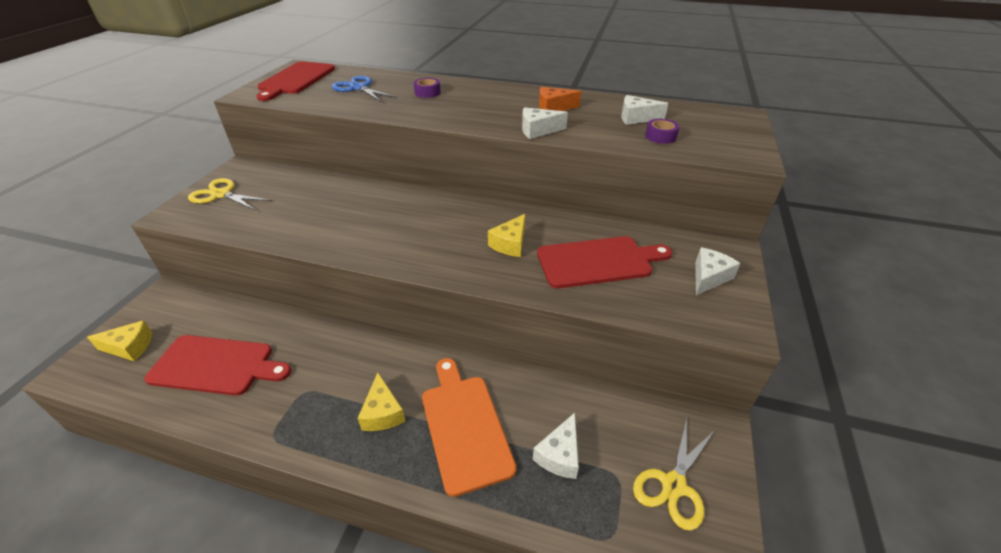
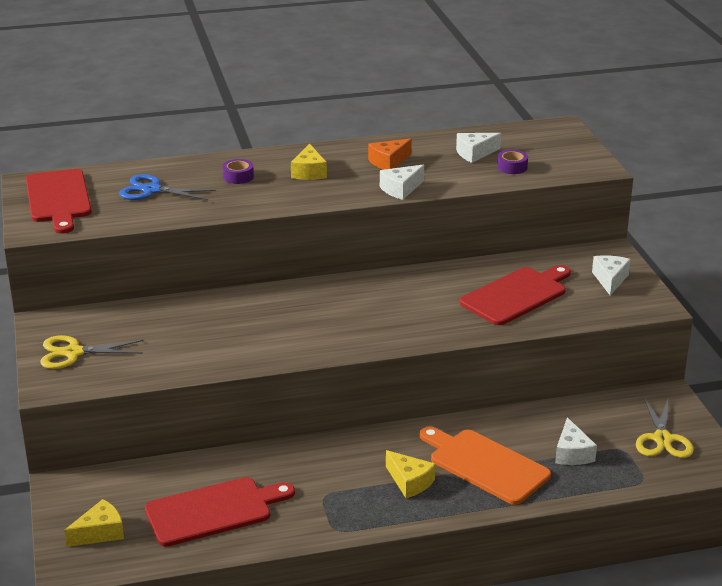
camera: 30 degrees left, 10 degrees down
yellow cheese [488,214,525,257] -> yellow cheese moved to [291,144,327,180]

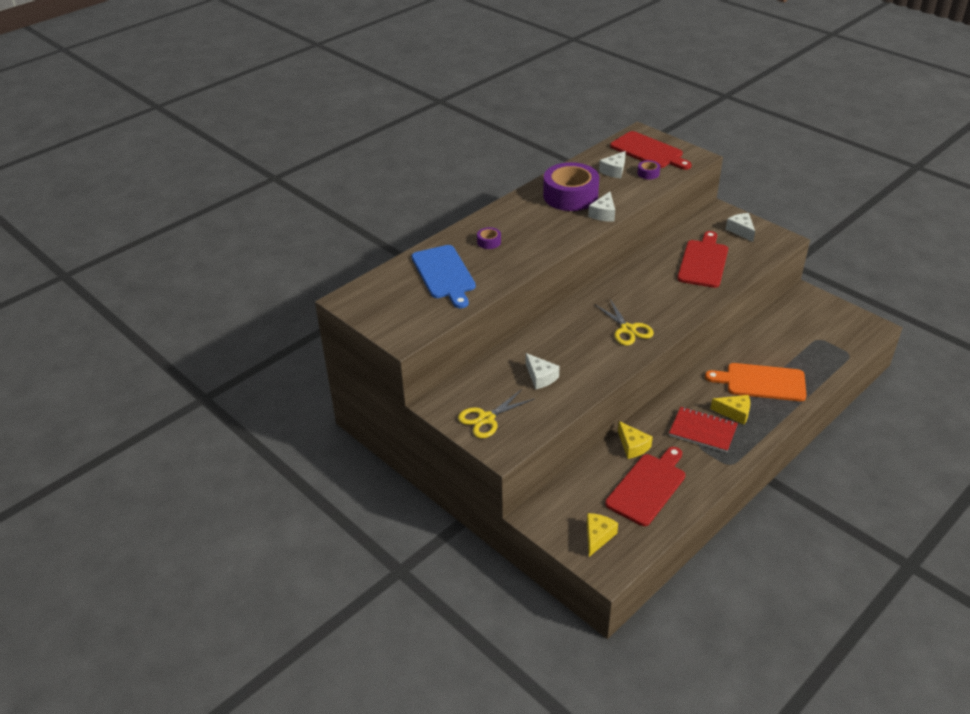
camera: 30 degrees left, 10 degrees up
red cutting board [26,169,91,234] -> red cutting board moved to [610,131,692,170]
blue scissors [119,174,216,200] -> blue cutting board [411,245,476,308]
yellow cheese [291,144,327,180] -> yellow cheese moved to [618,421,653,459]
orange cheese [368,138,412,170] -> purple tape [543,162,599,211]
white cheese [555,417,597,465] -> white cheese moved to [526,353,559,389]
yellow scissors [636,398,694,458] -> yellow scissors moved to [595,299,654,346]
none -> red notebook [669,407,738,453]

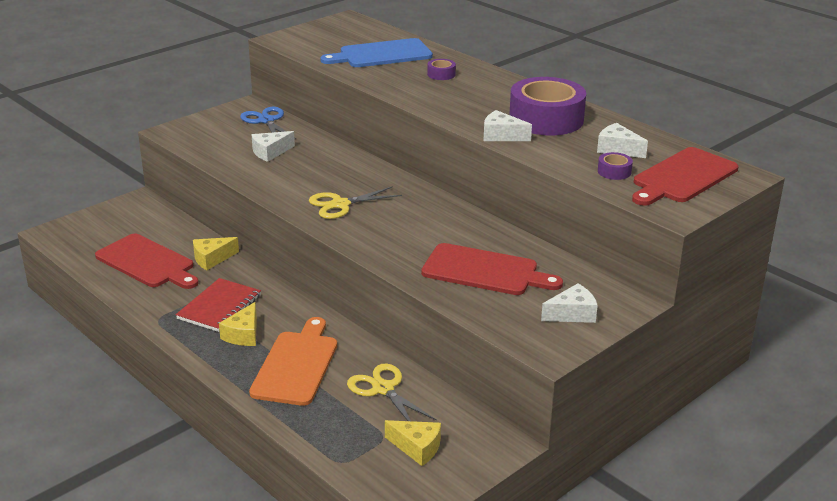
camera: 90 degrees right, 10 degrees down
yellow scissors [458,389,534,438] -> yellow scissors moved to [347,364,437,421]
yellow cheese [587,513,618,557] -> yellow cheese moved to [385,420,441,466]
none -> blue scissors [240,107,296,139]

